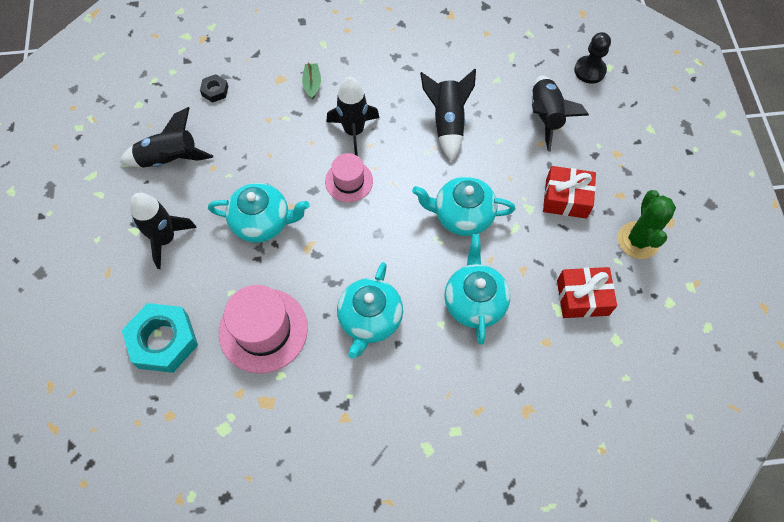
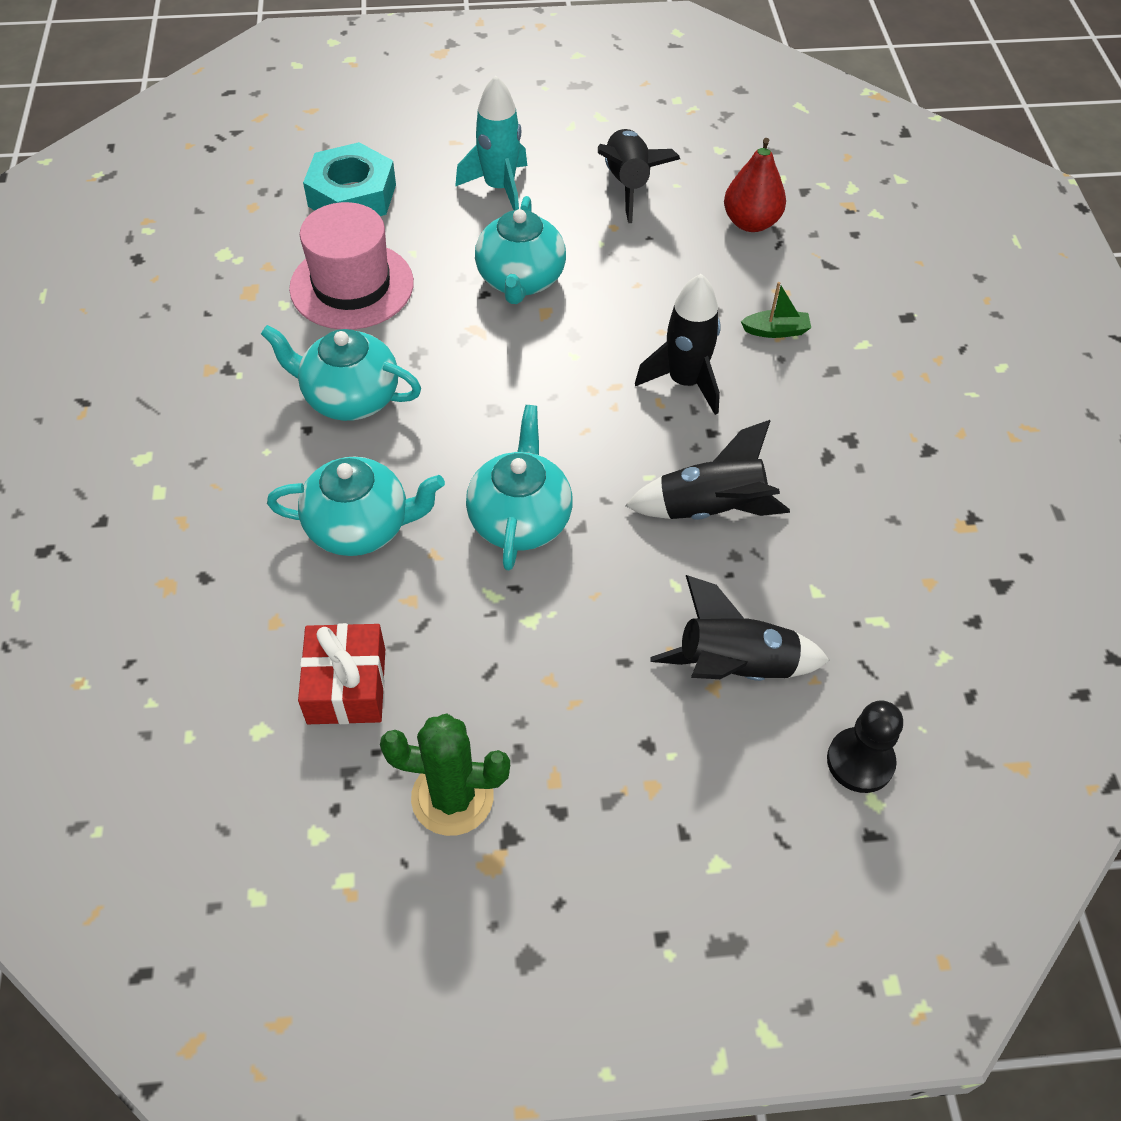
camera: 90 degrees right, 10 degrees down
black rocket [130,193,197,269] -> turquoise rocket [455,75,527,210]
black nut [200,74,228,103] -> red pear [724,138,786,232]
pink hat [325,153,373,202] -> none
red gift [543,166,596,219] -> none

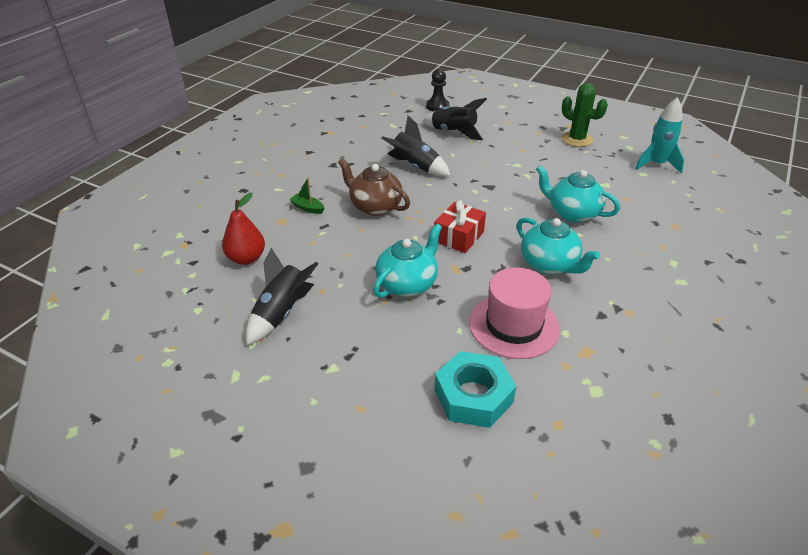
camera: 145 degrees left, 15 degrees down
red gift [298,623,385,724] -> red gift moved to [434,200,486,253]
turquoise rocket [455,75,527,210] -> turquoise rocket moved to [635,97,684,173]
turquoise teapot [466,405,573,570] -> none
black rocket [635,274,721,415] -> brown teapot [338,158,410,216]

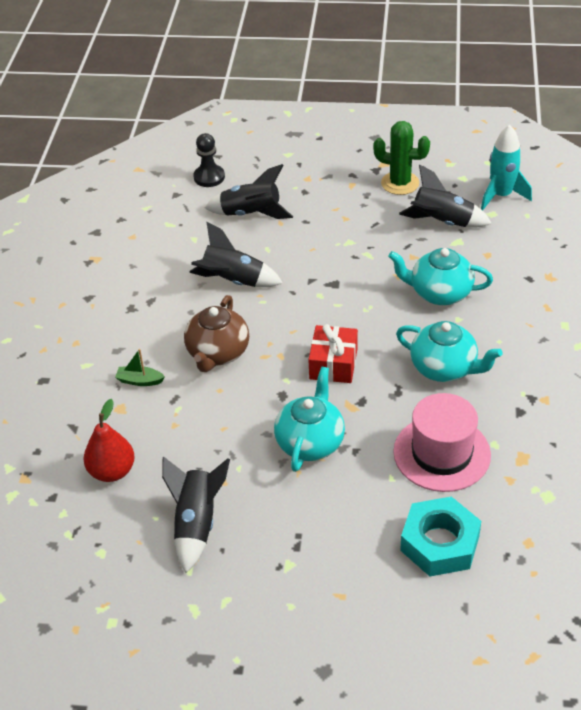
camera: 20 degrees left, 5 degrees up
brown teapot [338,158,410,216] -> brown teapot turned 90 degrees counterclockwise [184,295,249,372]
none -> black rocket [399,165,492,227]

